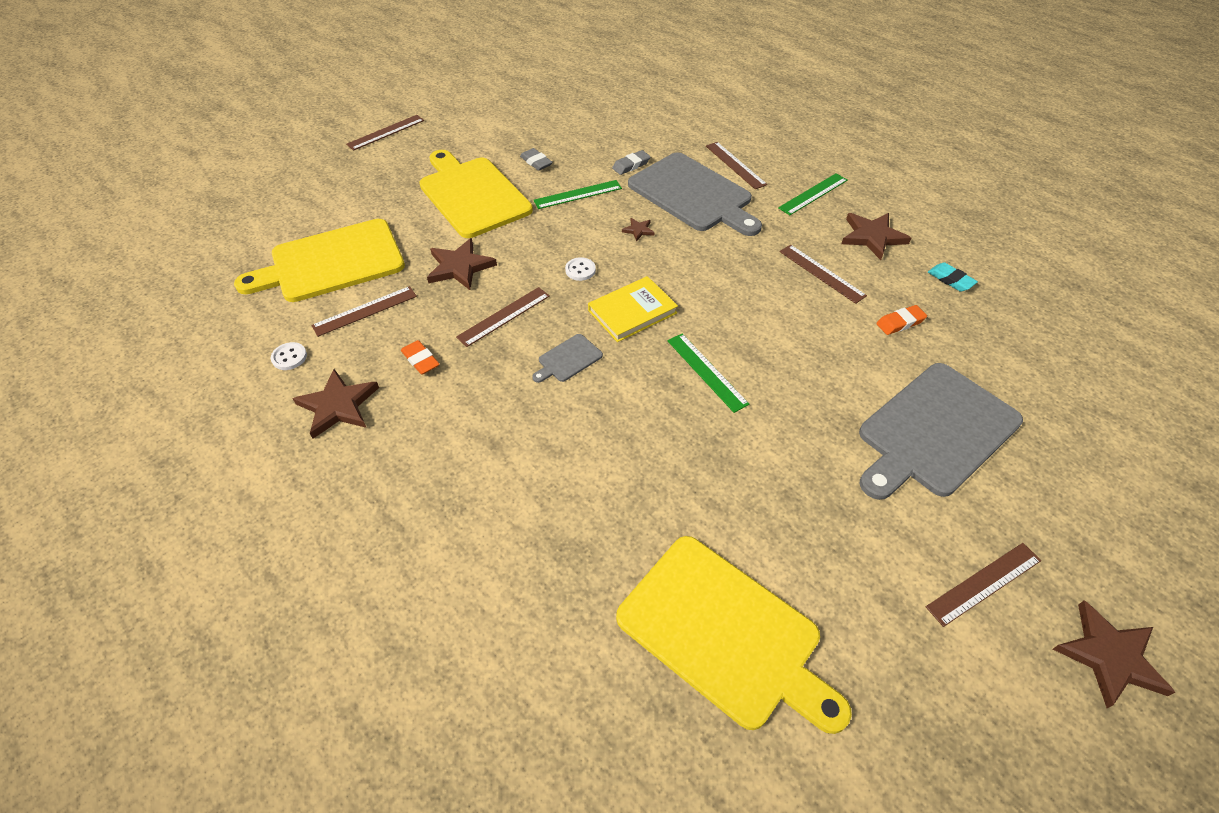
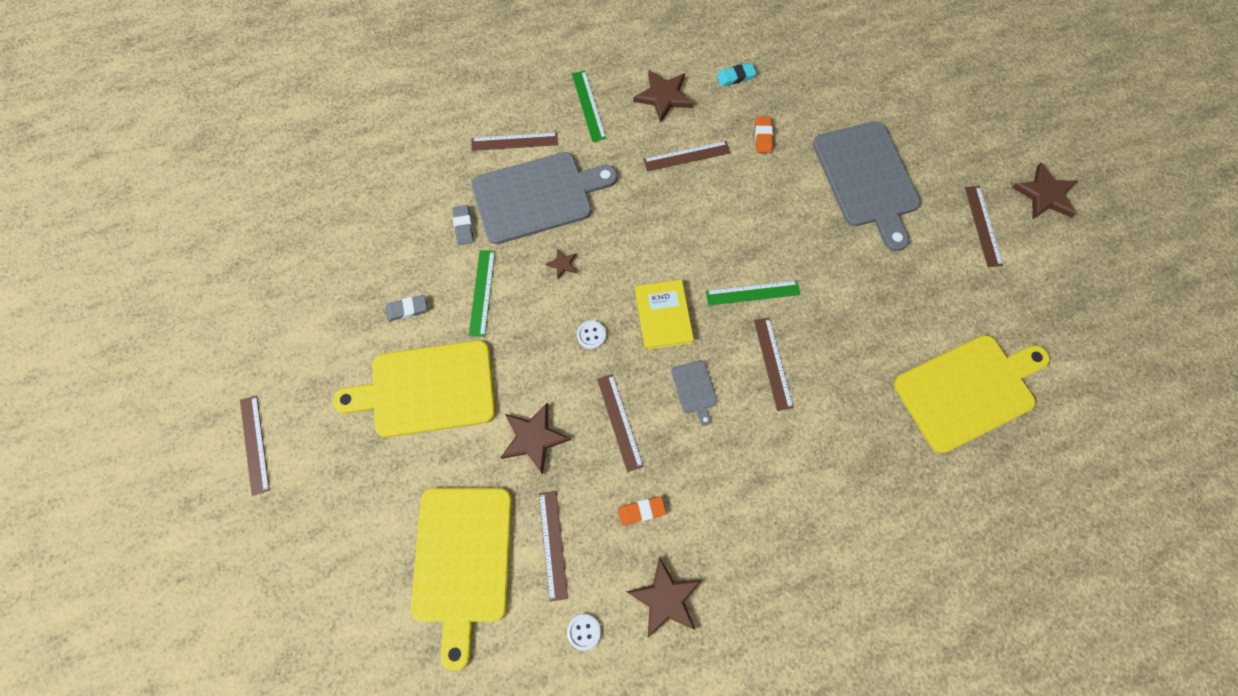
camera: 65 degrees left, 20 degrees up
none -> brown ruler [754,317,794,411]

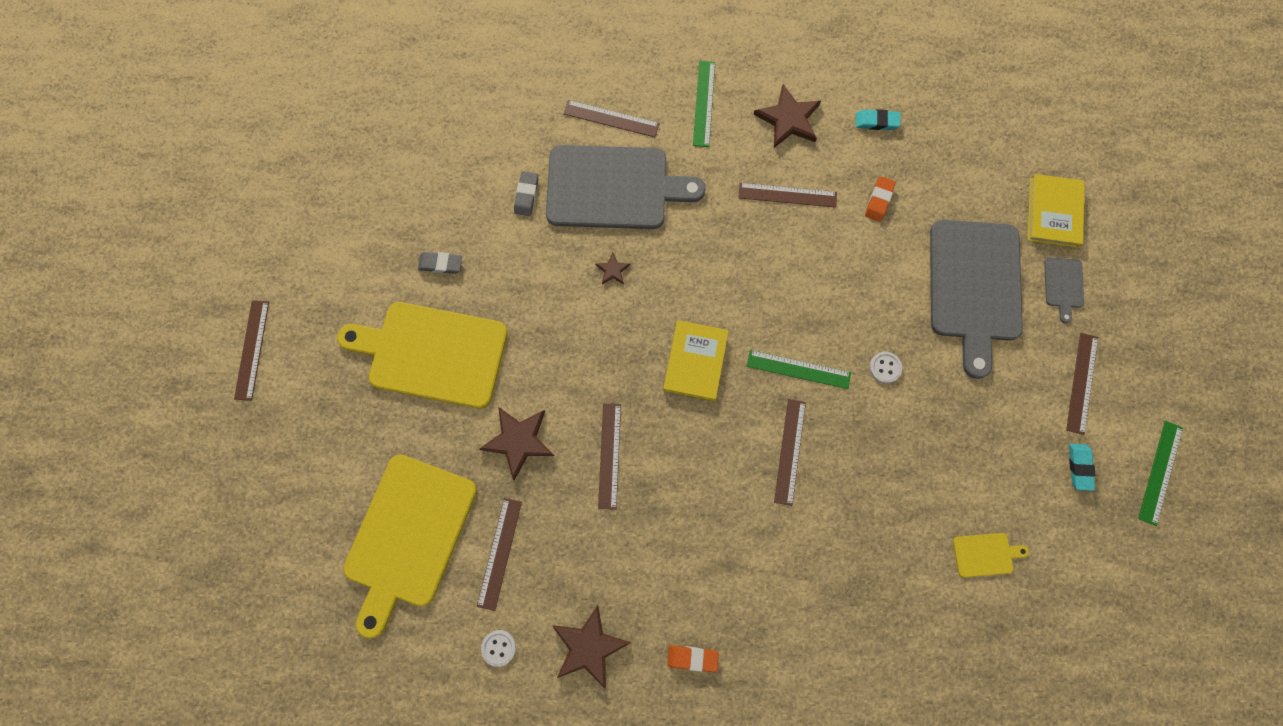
camera: 20 degrees right, 5 degrees up
green ruler [469,250,495,337] -> green ruler moved to [1138,421,1183,526]
white button [577,320,606,349] -> white button moved to [869,352,902,383]
orange eraser [618,496,666,526] -> orange eraser moved to [667,645,719,672]
grey cutting board [671,360,718,426] -> grey cutting board moved to [1044,257,1084,323]
yellow cutting board [894,335,1050,453] -> yellow cutting board [953,533,1029,577], size x0.42
brown star [1012,163,1077,219] -> none
none -> yellow book [1027,174,1085,248]
none -> turquoise eraser [1069,444,1095,491]

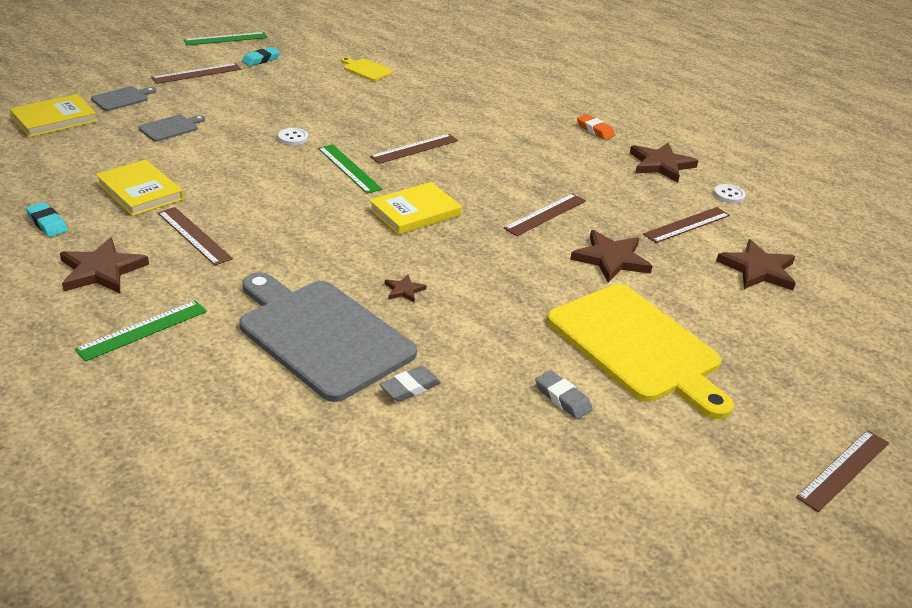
camera: 140 degrees left, 40 degrees down
yellow cutting board [343,455,477,639] -> brown star [716,239,796,290]
brown ruler [564,100,660,137] -> none
orange eraser [865,176,896,222] -> yellow book [96,159,184,216]
grey cutting board [930,220,1023,379] -> grey cutting board [138,115,205,142], size x0.42

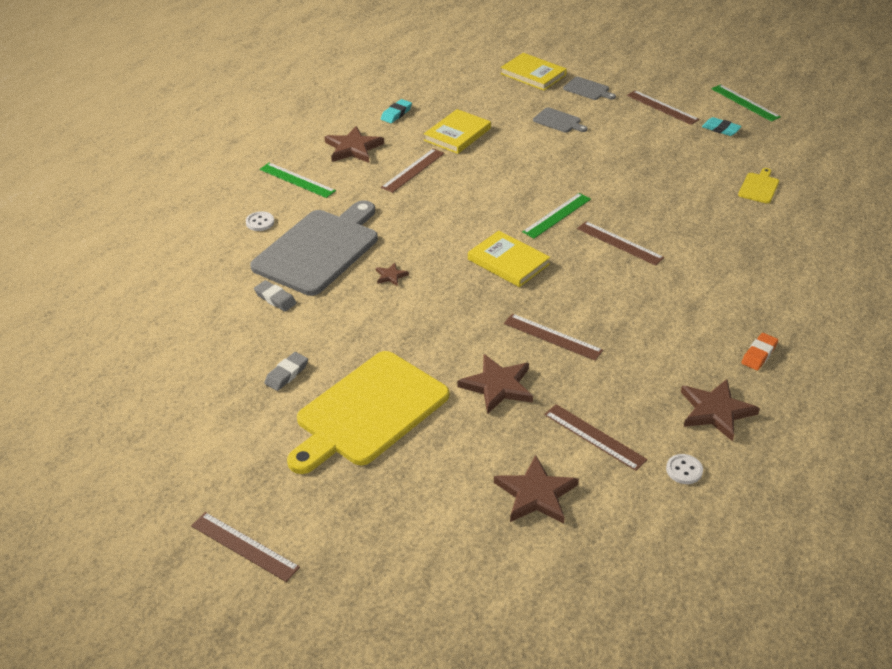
camera: 80 degrees right, 5 degrees up
white button [278,128,308,145] -> white button moved to [246,211,274,231]

